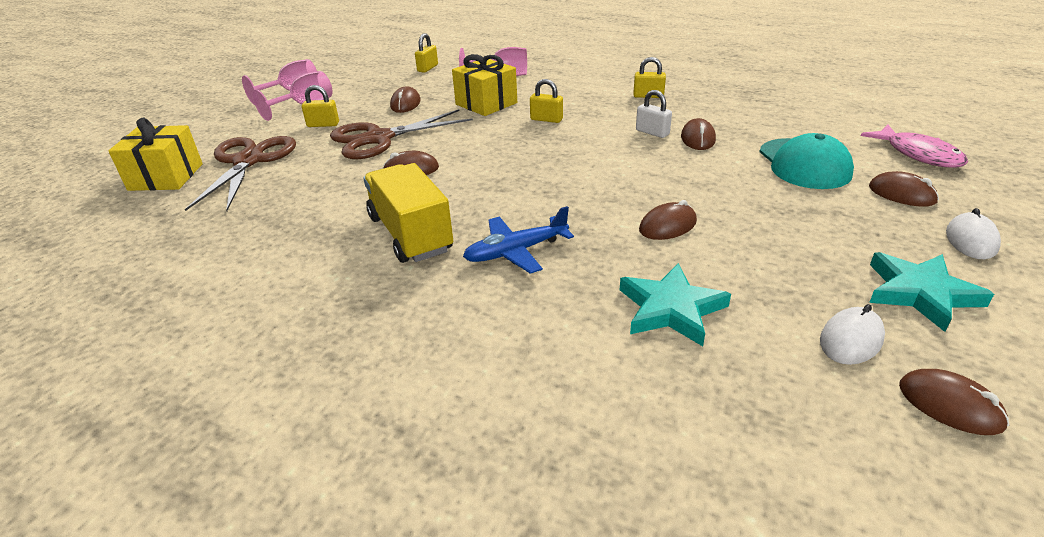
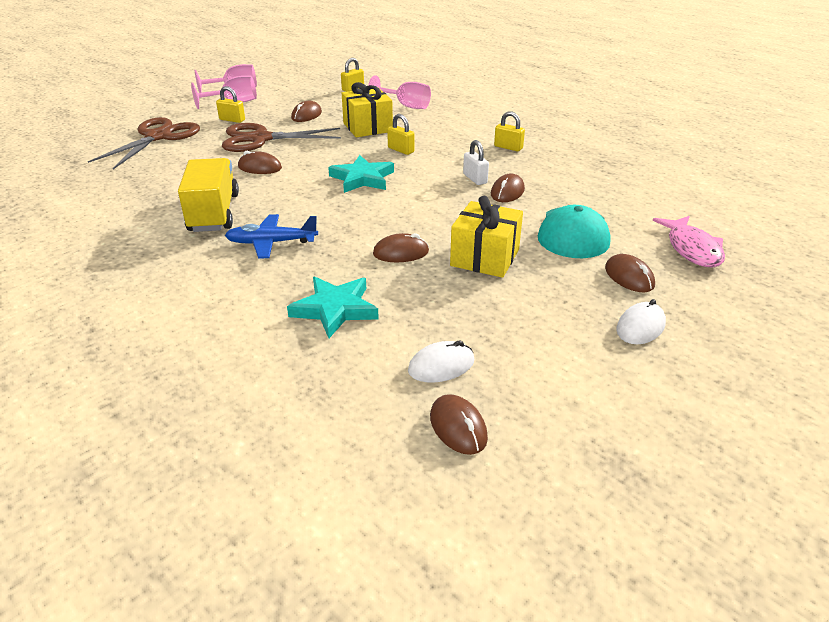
camera: 20 degrees right, 0 degrees up
yellow gift [108,118,203,191] -> yellow gift moved to [450,196,523,278]
turquoise star [869,252,994,332] -> turquoise star moved to [328,155,394,193]

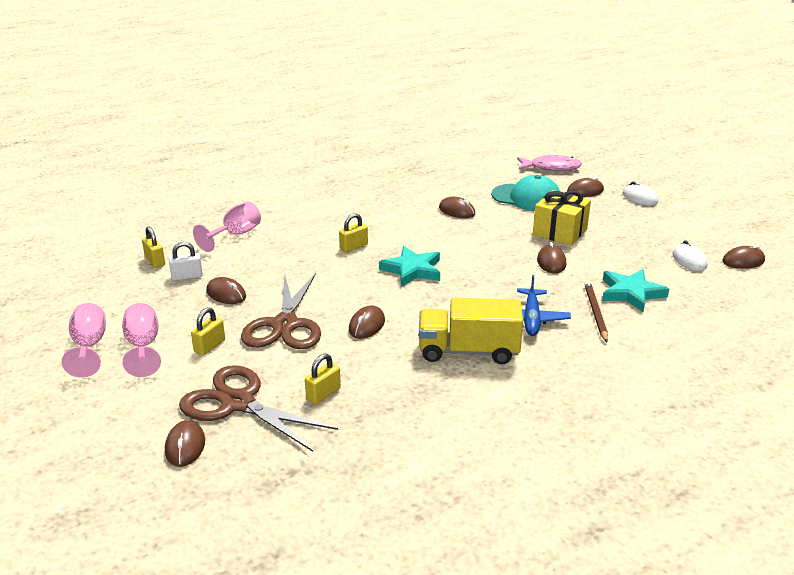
camera: 80 degrees left, 5 degrees down
yellow gift [342,82,393,137] -> none
white padlock [463,140,489,185] -> white padlock moved to [169,242,203,281]
yellow padlock [494,112,525,151] -> yellow padlock moved to [305,353,341,404]
none -> brown mouse [165,420,205,467]
none -> brown pencil [584,281,608,342]

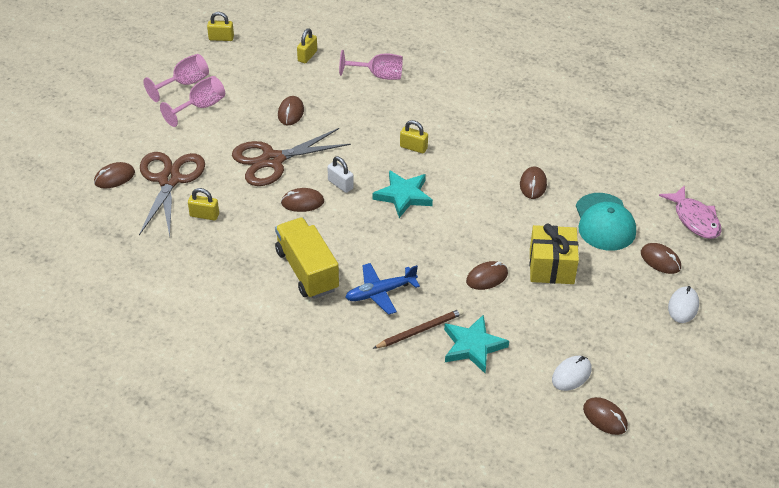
camera: 60 degrees right, 15 degrees up
white padlock [169,242,203,281] -> white padlock moved to [327,156,354,193]
yellow padlock [191,307,225,355] -> yellow padlock moved to [207,12,234,41]

